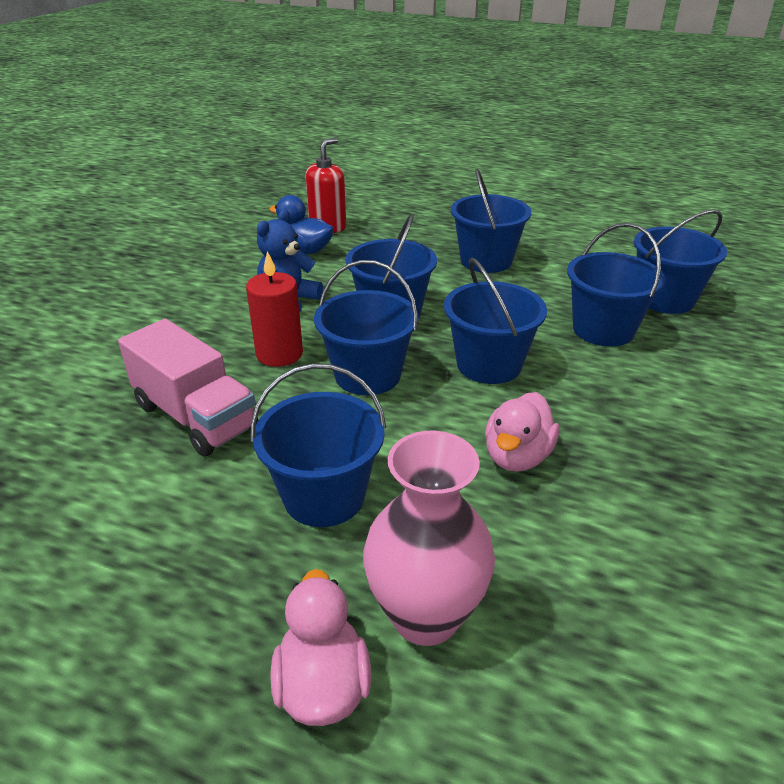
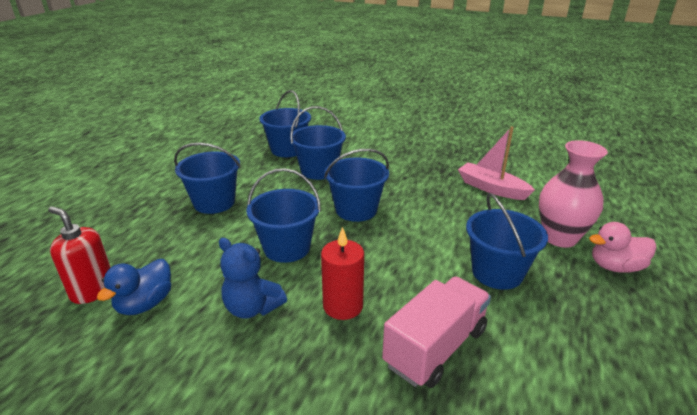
camera: 90 degrees left, 5 degrees down
blue bucket [314,260,419,395] -> none
pink duck [485,392,559,472] -> none
none -> pink boat [458,126,535,200]

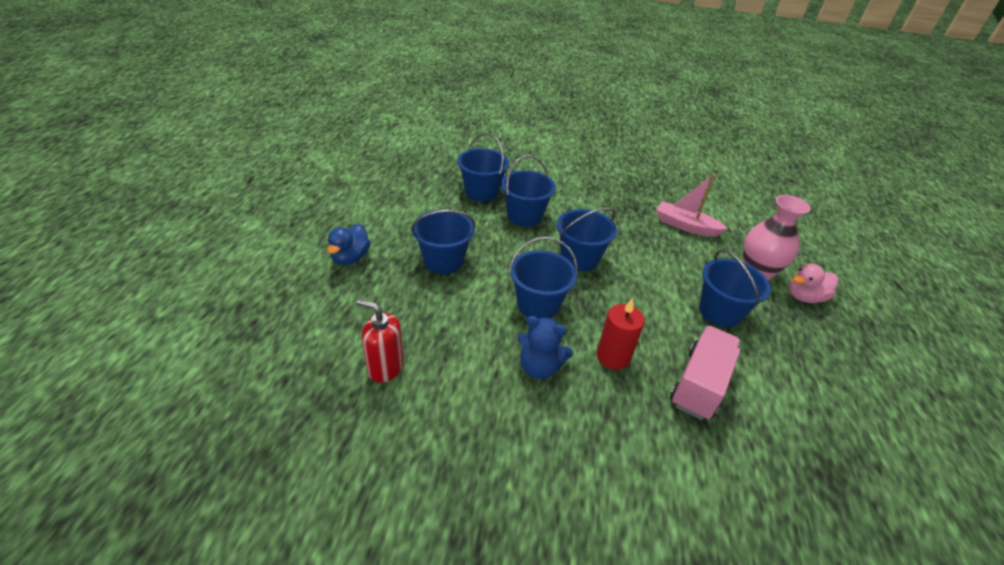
camera: 15 degrees left, 10 degrees up
blue duck [96,259,171,315] -> blue duck moved to [327,224,371,265]

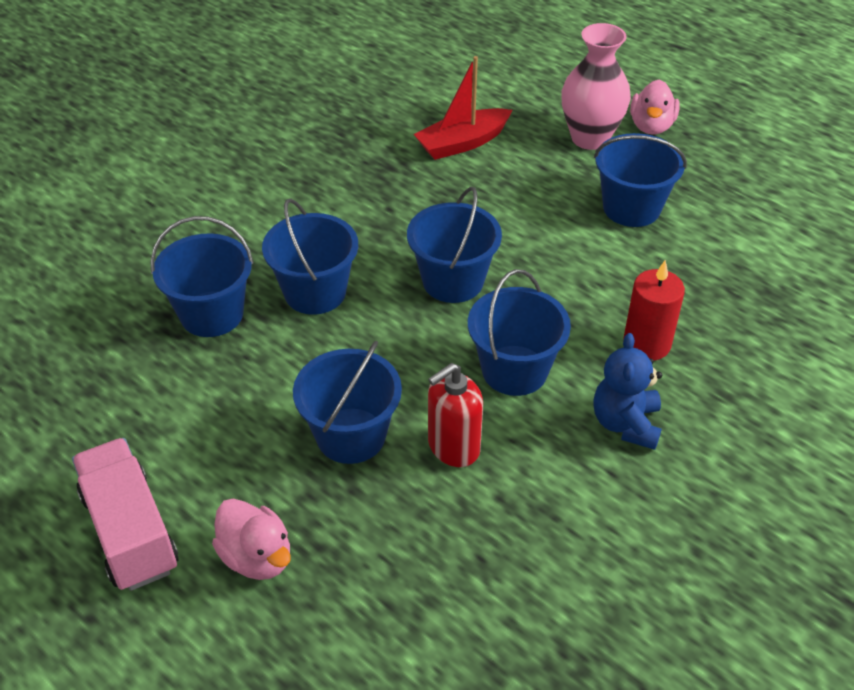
camera: 55 degrees left, 5 degrees up
blue duck [327,224,371,265] -> pink duck [212,498,291,580]
red soap dispenser [357,299,404,383] -> red soap dispenser moved to [428,363,483,467]
blue teddy bear [518,316,573,379] -> blue teddy bear turned 135 degrees clockwise [594,333,662,450]
pink boat [656,174,728,237] -> red boat [414,56,512,160]
pink truck [670,326,741,420] -> pink truck moved to [72,438,178,591]

